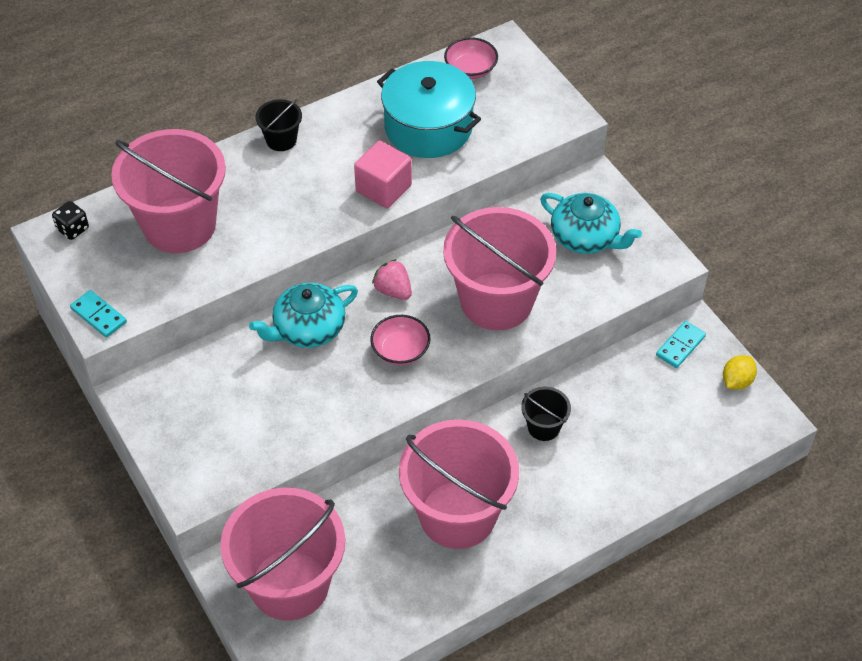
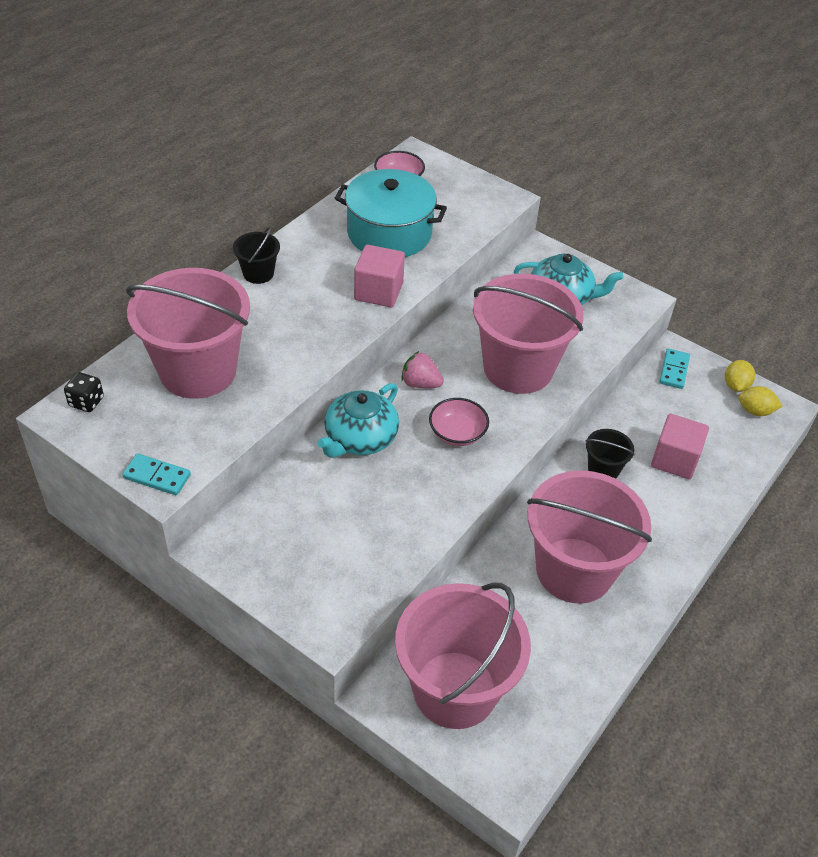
camera: 25 degrees left, 5 degrees down
none -> pink cube [651,414,709,479]
none -> yellow lemon [738,386,782,416]

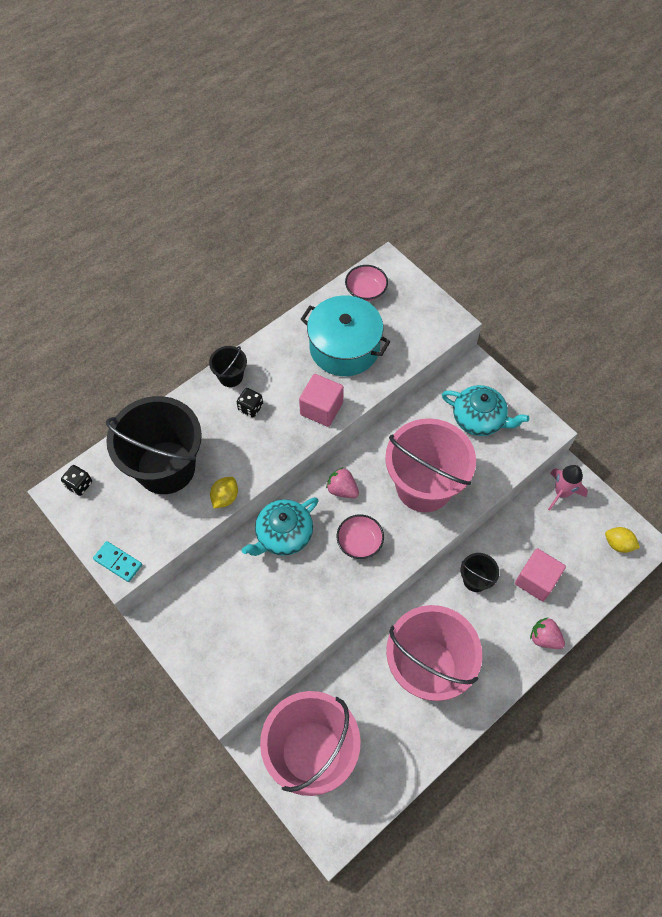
camera: 15 degrees right, 15 degrees up
pink bucket [126,268,250,399] -> black bucket [106,396,202,494]
turquoise domino [659,349,690,389] -> pink rocket [548,465,588,511]
yellow lemon [725,360,755,392] -> yellow lemon moved to [210,477,238,509]
none -> black dice [237,388,263,417]
none -> pink strawberry [530,617,565,649]

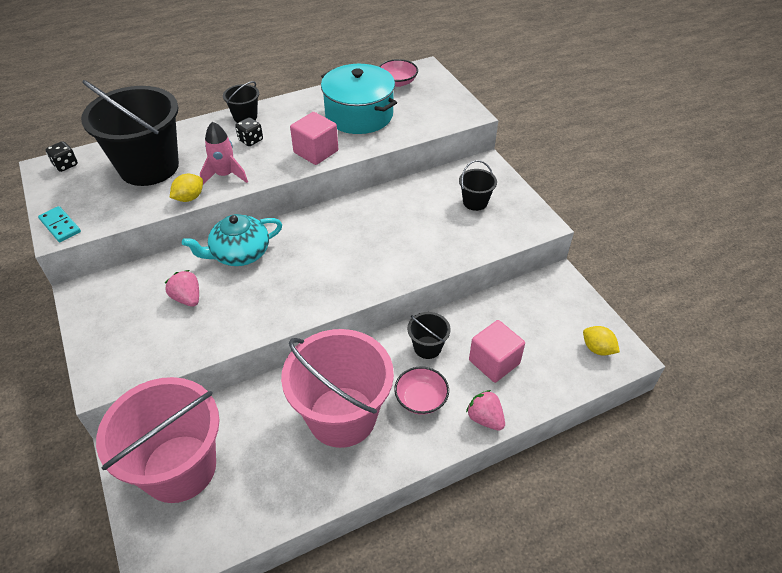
camera: 15 degrees right, 15 degrees down
pink strawberry [326,467,359,498] -> pink strawberry moved to [165,270,199,307]
pink bowl [337,514,384,559] -> pink bowl moved to [394,366,449,415]
pink bucket [385,418,476,512] -> none
turquoise teapot [442,385,529,436] -> black bucket [459,160,497,211]
pink rocket [548,465,588,511] -> pink rocket moved to [200,121,248,185]

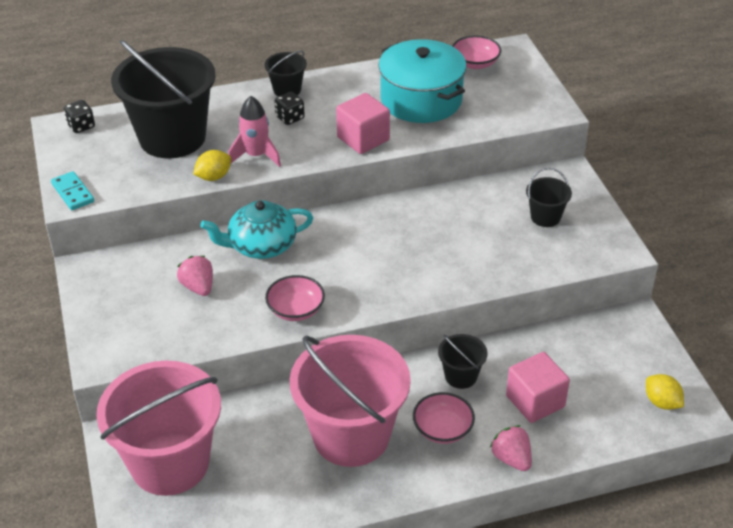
camera: 10 degrees right, 5 degrees down
none -> pink bowl [265,275,325,321]

